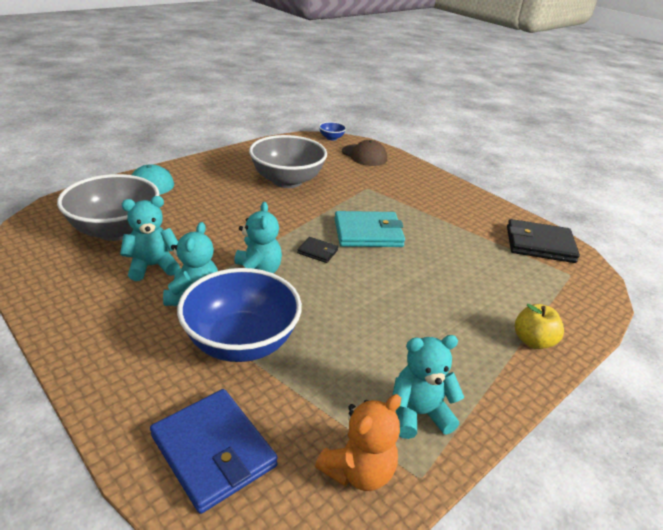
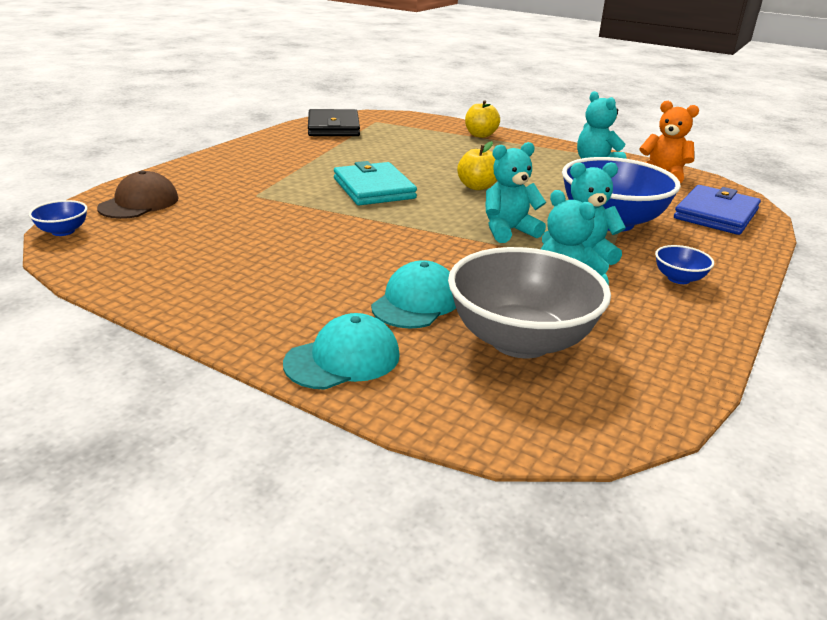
camera: 105 degrees left, 5 degrees down
grey bowl [249,135,327,188] -> none
black wallet [297,237,338,263] -> none
none -> turquoise cap [371,260,456,328]
none -> yellow apple [457,141,497,190]
none -> blue bowl [655,245,714,284]

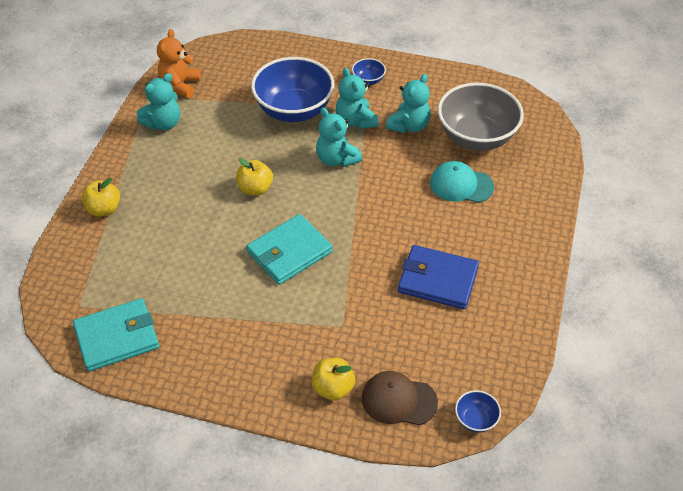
camera: 105 degrees left, 20 degrees up
turquoise cap [283,313,400,390] -> none
black wallet [308,109,360,136] -> turquoise wallet [73,298,159,371]
blue wallet [674,185,761,235] -> blue wallet moved to [398,245,479,309]
none -> yellow apple [312,358,355,400]

